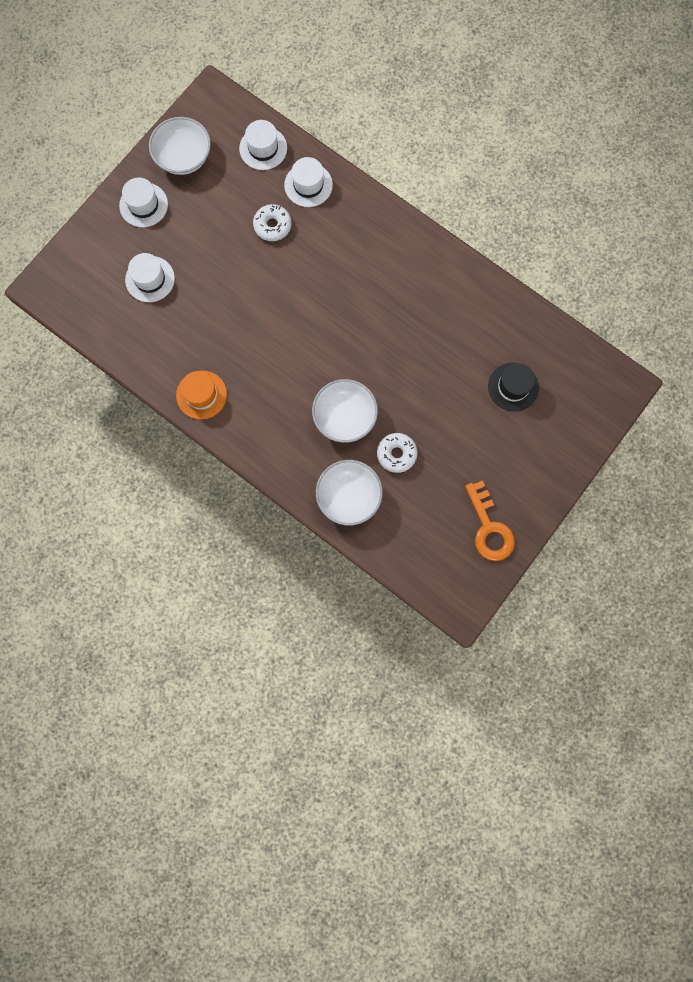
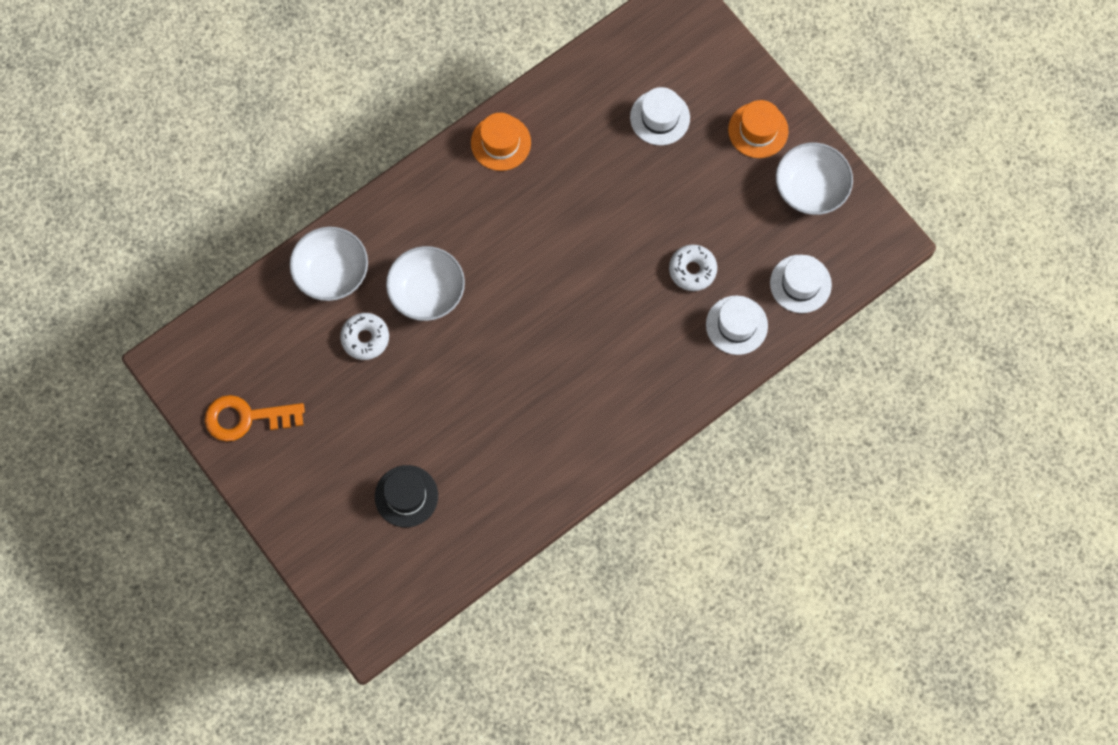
camera: 105 degrees right, 5 degrees down
white hat [119,177,168,227] -> orange hat [728,100,789,158]

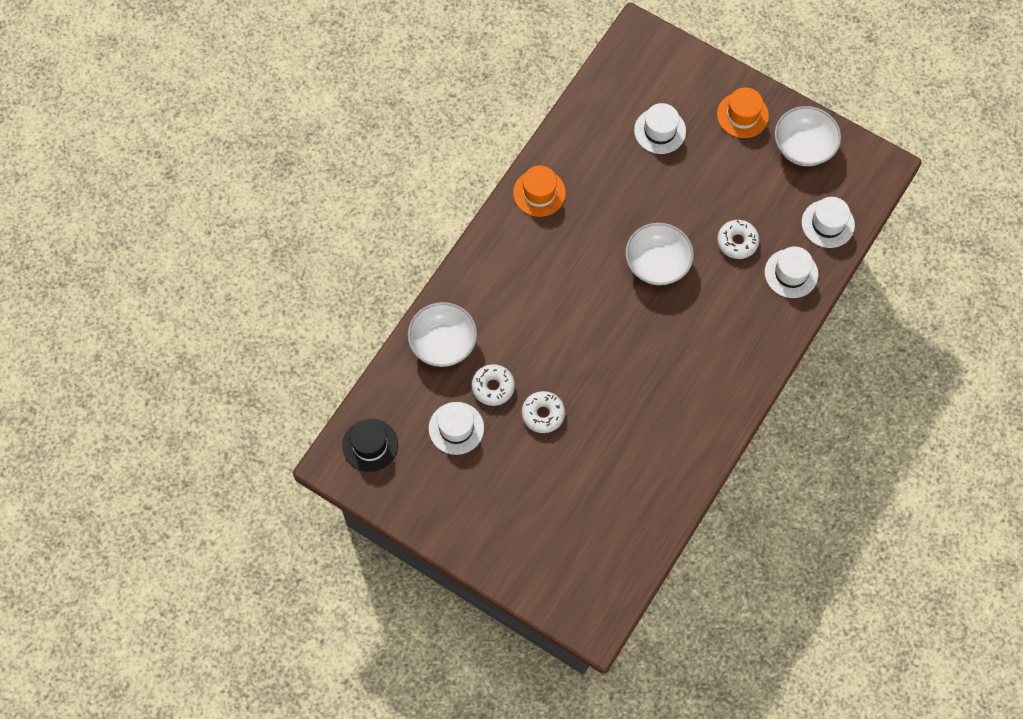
camera: 20 degrees left, 5 degrees down
orange key [205,395,305,442] -> none
black hat [375,465,438,527] -> black hat moved to [342,419,398,472]
white bowl [386,246,465,321] -> white bowl moved to [625,223,694,285]
none -> white hat [429,402,484,455]
none -> white donut [522,391,565,433]

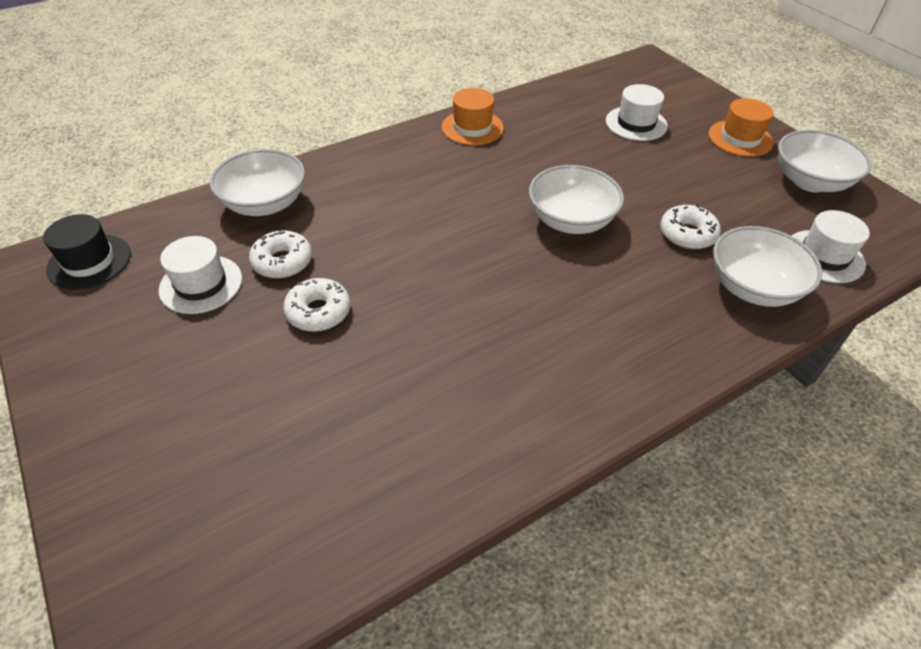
camera: 25 degrees right, 20 degrees down
white hat [765,246,818,298] -> white bowl [713,226,822,307]

